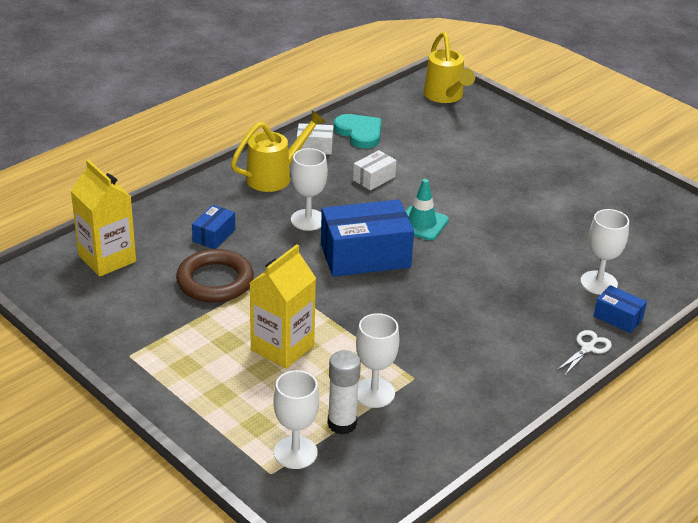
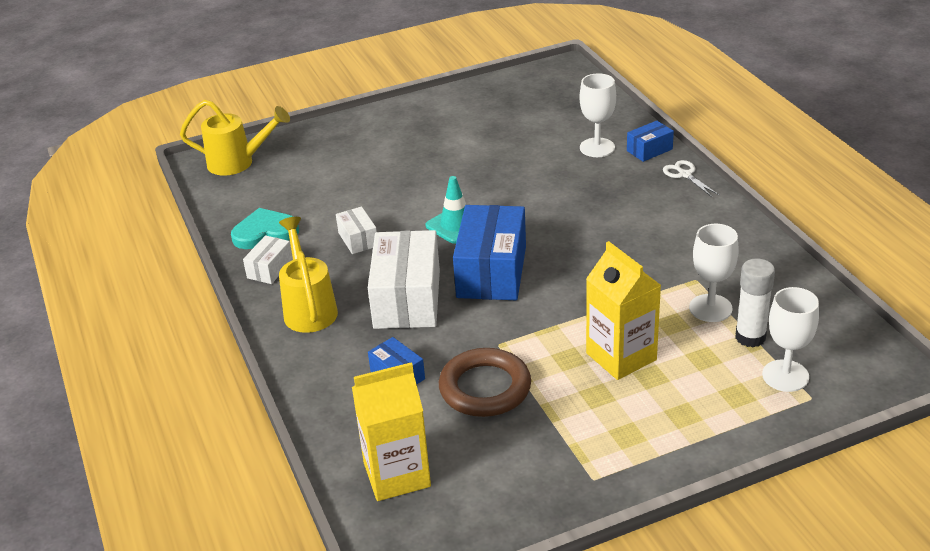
camera: 65 degrees left, 0 degrees up
white goblet [291,148,328,231] -> white box [368,230,440,329]

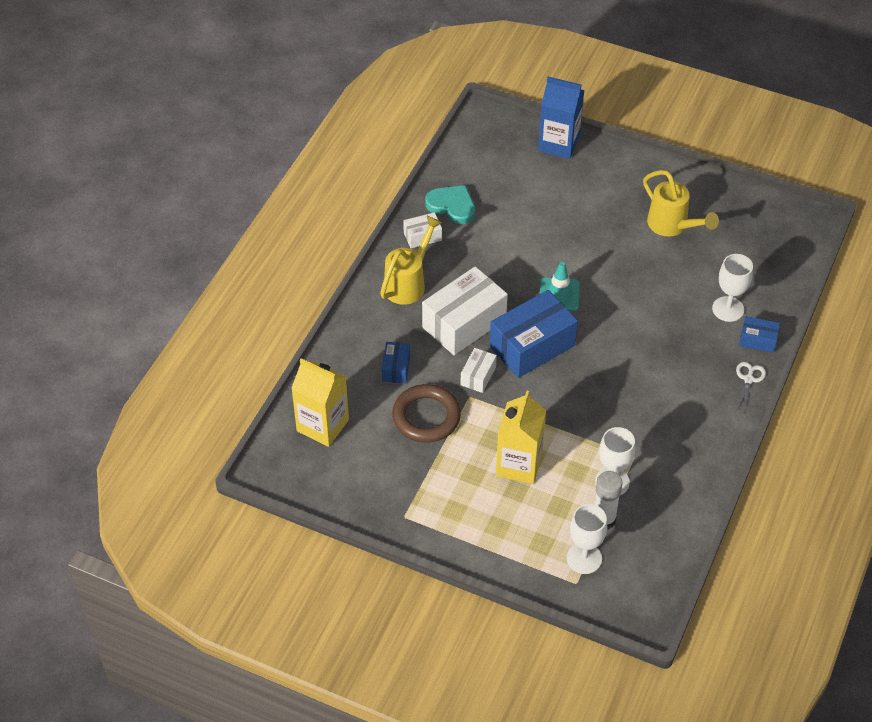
camera: 45 degrees right, 15 degrees up
yellow watering can [180,100,290,176] -> yellow watering can moved to [643,170,719,237]
white box [336,207,377,254] -> white box moved to [461,348,497,393]
none -> blue carton [538,76,584,159]

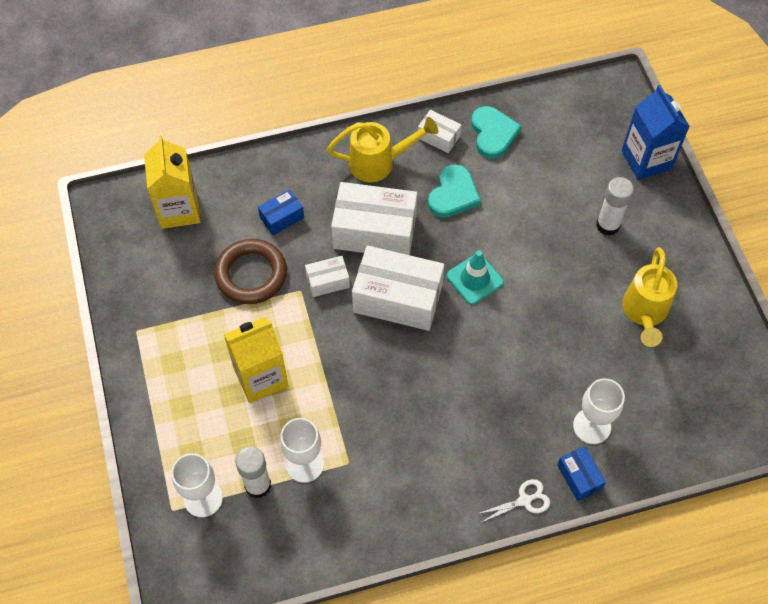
camera: 50 degrees right, 10 degrees up
blue box [490,290,578,378] -> white box [352,246,444,331]
none -> turquoise heart [428,164,481,218]
none -> white glue stick [596,177,634,236]

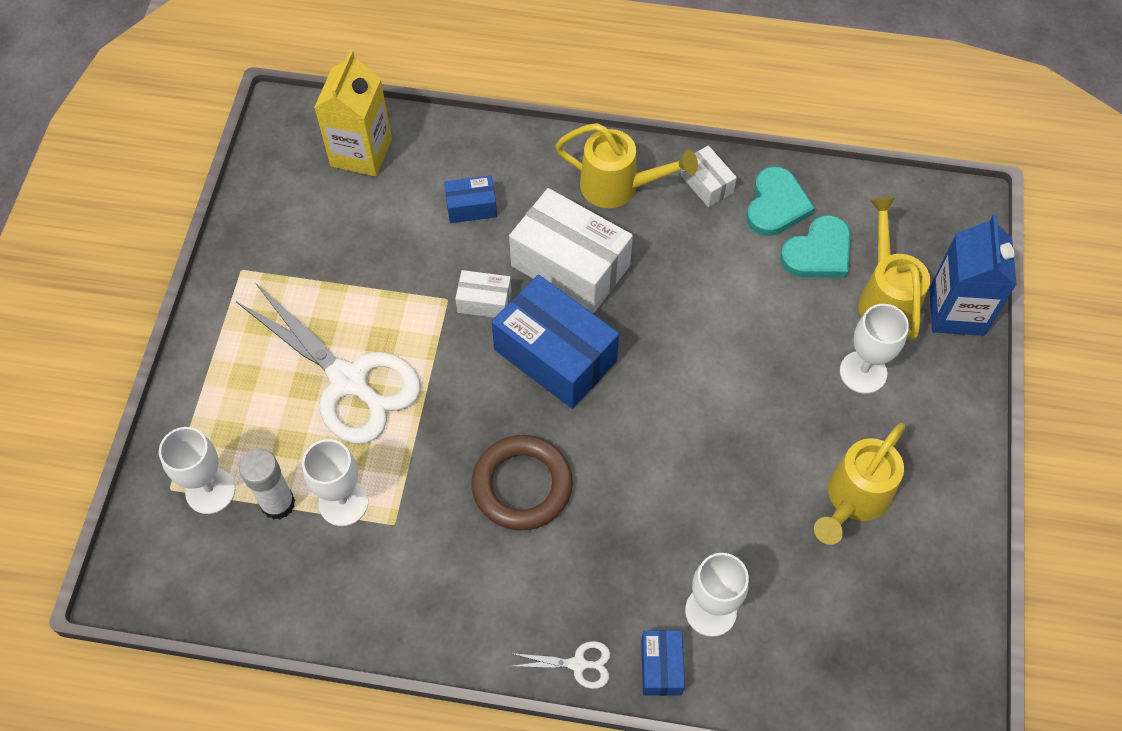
camera: 25 degrees right, 0 degrees up
brown ring [214,239,287,304] -> brown ring moved to [471,435,573,530]
yellow carton [224,317,288,403] -> white scissors [236,284,421,444]
white box [352,246,444,331] -> blue box [491,275,619,409]
turquoise heart [428,164,481,218] -> turquoise heart moved to [780,215,851,278]
turquoise traffic cone [447,250,504,305] -> none
white glue stick [596,177,634,236] -> white goblet [840,304,909,394]
none -> yellow watering can [858,197,930,340]

